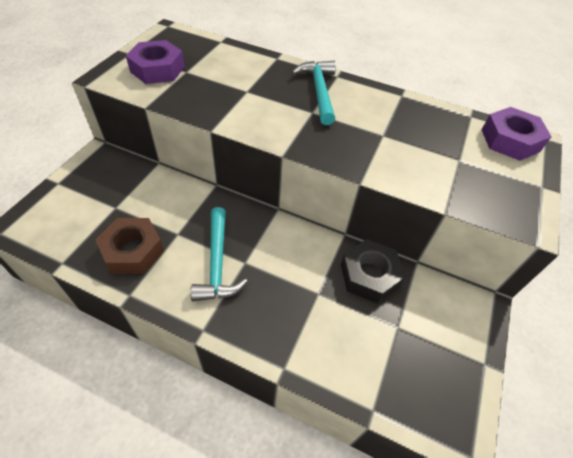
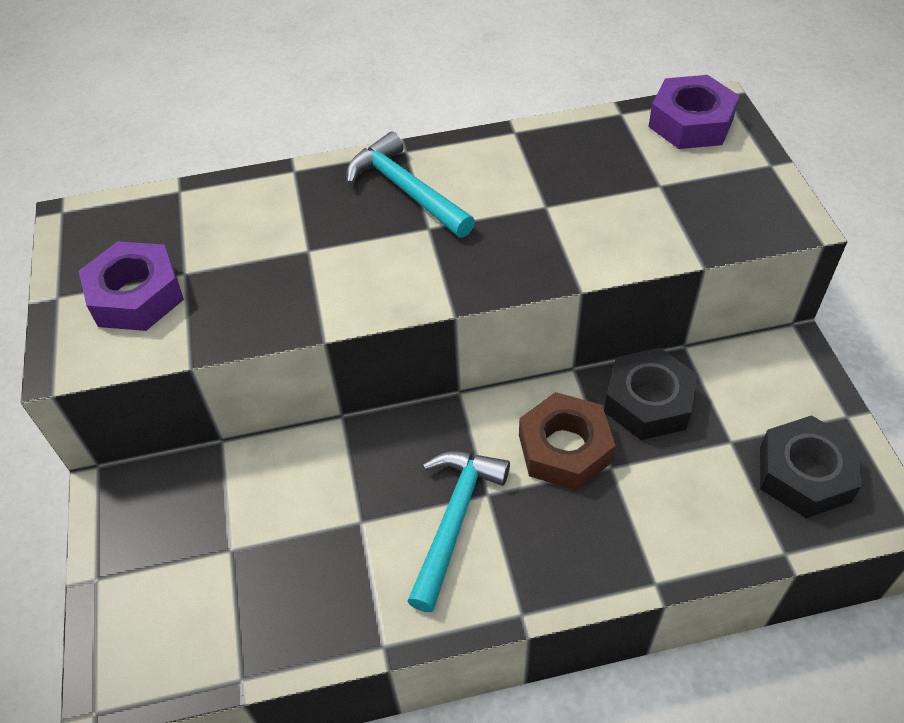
camera: 30 degrees left, 0 degrees up
brown nut [95,218,164,274] -> brown nut moved to [519,392,615,491]
turquoise hammer [190,207,248,301] -> turquoise hammer turned 120 degrees counterclockwise [407,451,510,612]
none -> black nut [760,415,862,518]

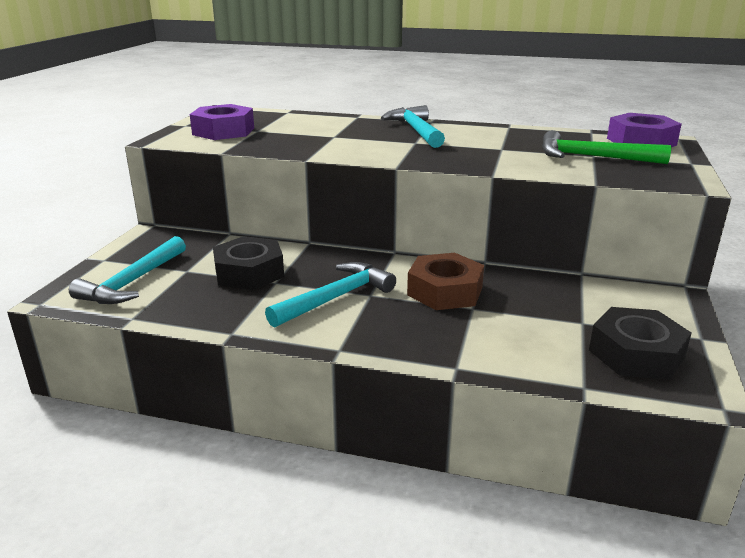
camera: 25 degrees right, 25 degrees down
black nut [604,348,698,440] -> black nut moved to [213,236,284,290]
none -> turquoise hammer [69,236,186,304]
none -> green hammer [542,130,671,164]

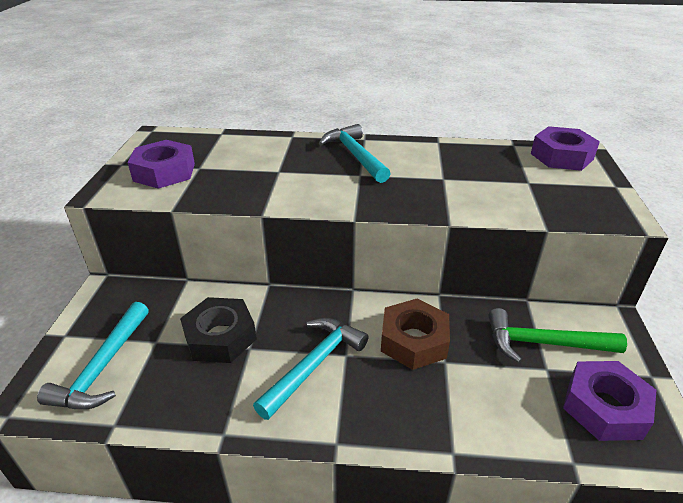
camera: 10 degrees left, 10 degrees up
green hammer [542,130,671,164] -> green hammer moved to [488,308,627,363]
black nut [589,307,692,380] -> purple nut [563,361,656,441]

